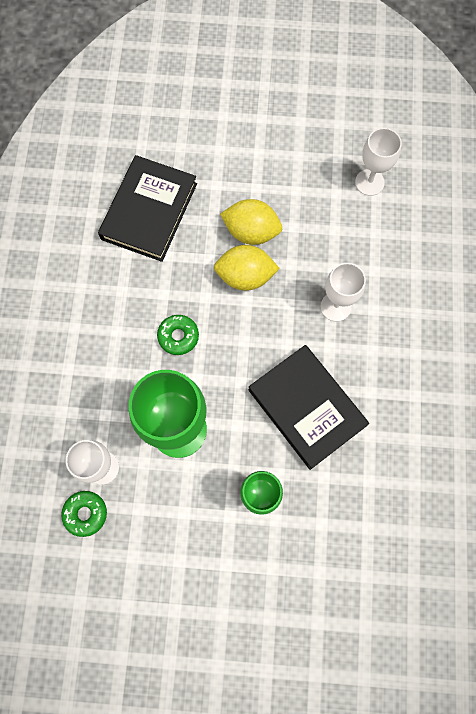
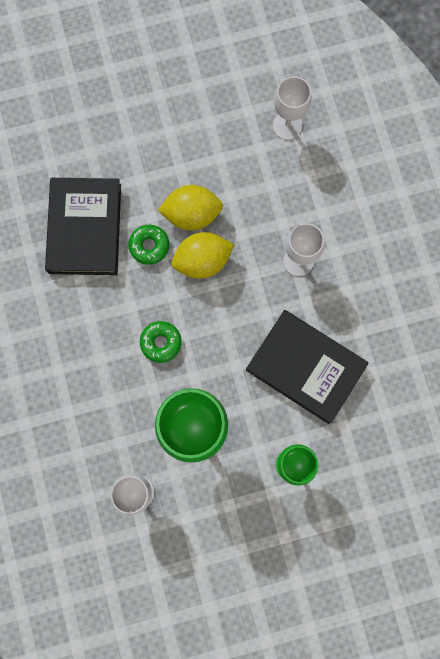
camera: 20 degrees left, 5 degrees up
green donut [61,491,107,537] -> green donut moved to [128,225,169,265]

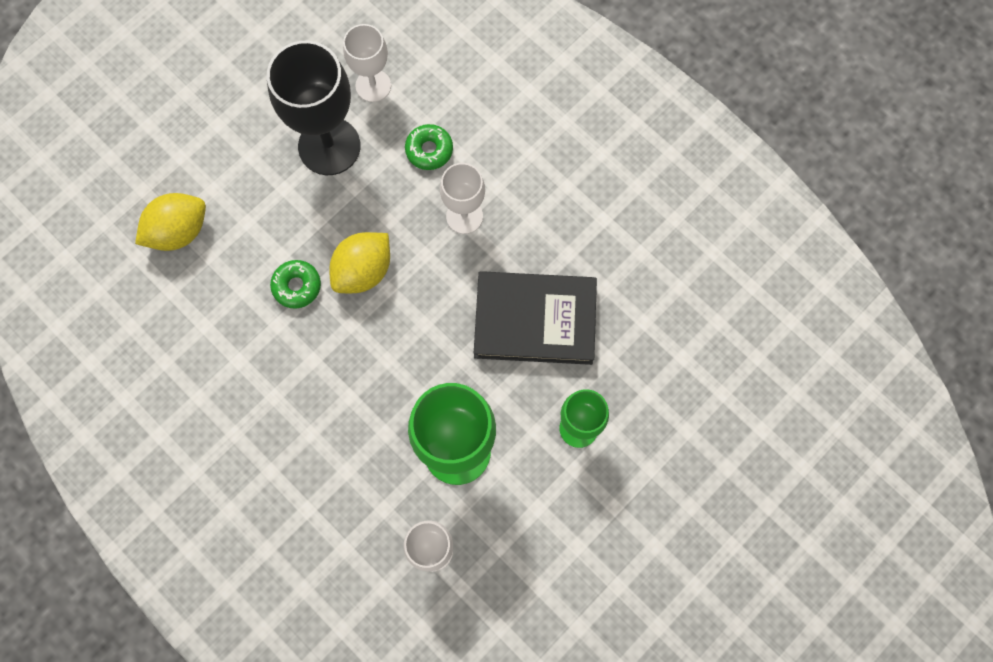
camera: 30 degrees left, 5 degrees down
black book [45,178,121,275] -> none
green donut [140,321,182,363] -> green donut moved to [405,124,453,170]
yellow lemon [158,185,223,230] -> yellow lemon moved to [135,193,206,251]
none -> black goblet [267,41,361,175]

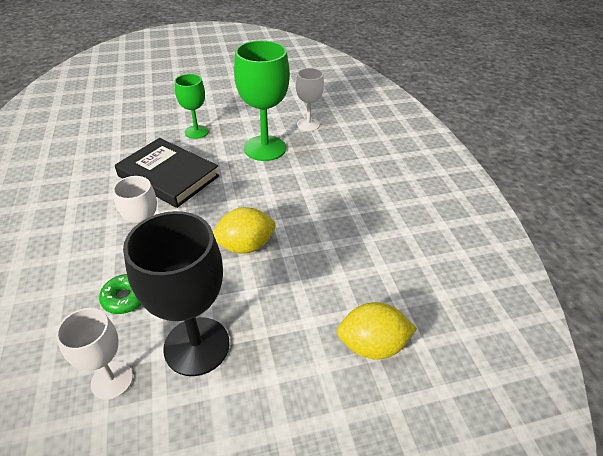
camera: 150 degrees left, 30 degrees down
green donut [270,260,321,309] -> none

